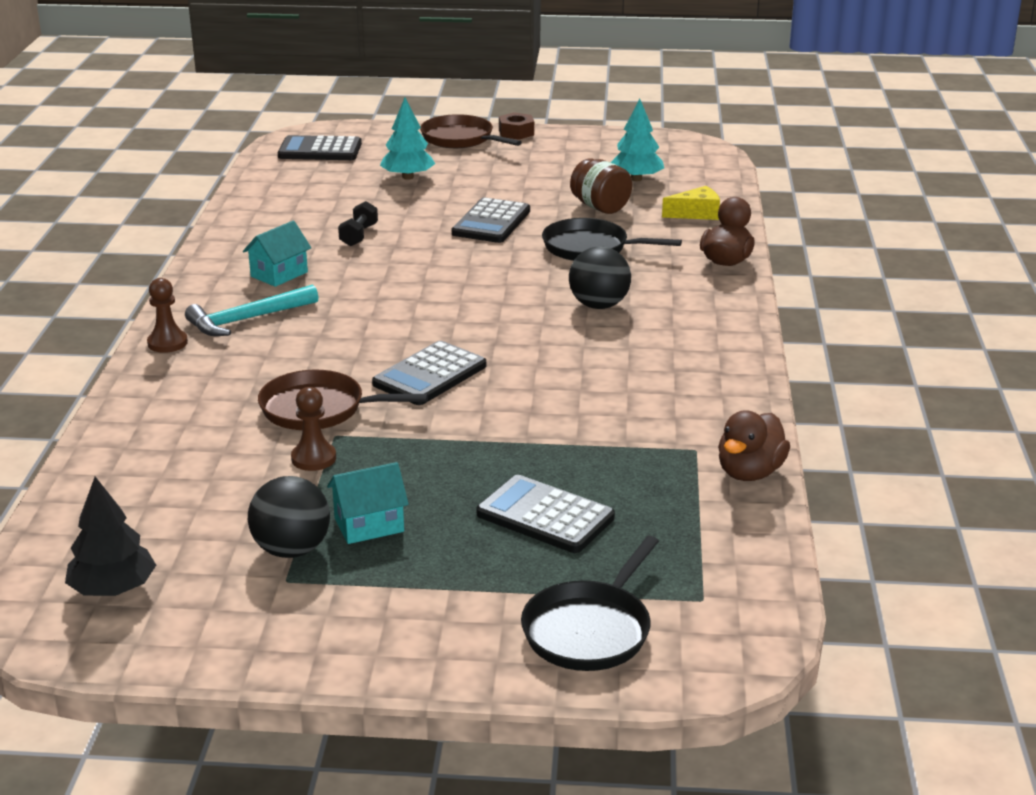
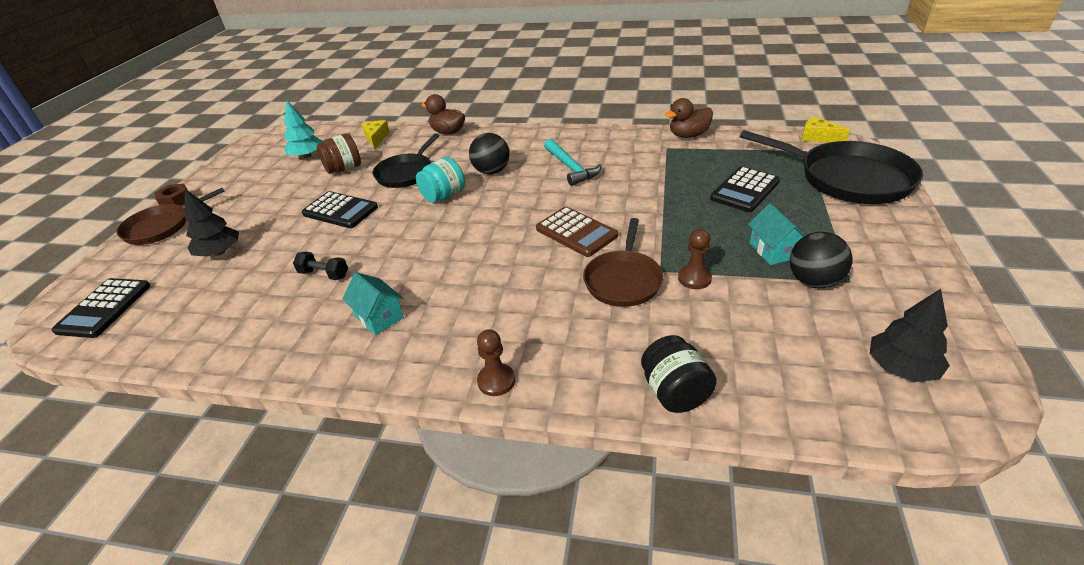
camera: 80 degrees left, 10 degrees up
turquoise hammer [185,284,319,336] -> turquoise hammer moved to [544,139,602,186]
black calculator [372,341,486,405] -> brown calculator [536,207,618,257]
turquoise tree [380,97,435,180] -> black tree [185,189,239,257]
black pan [521,536,659,671] -> black pan [740,130,923,204], size x1.61
brown duck [718,410,790,481] -> brown duck turned 120 degrees clockwise [665,98,713,138]
none -> turquoise jar [416,157,465,203]
none -> black jar [641,335,717,413]
none -> yellow cheese [802,116,850,143]

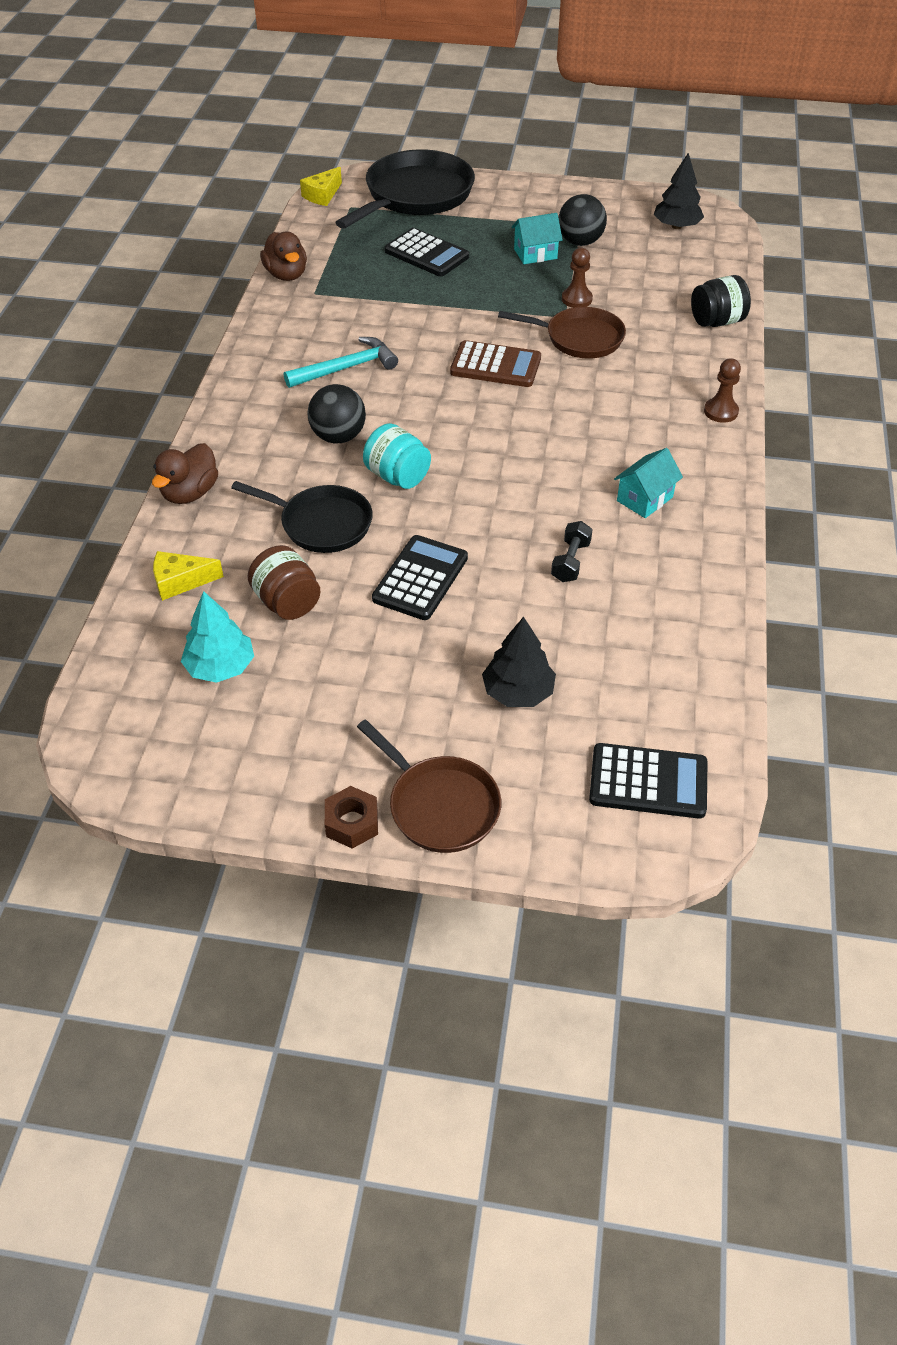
camera: 95 degrees left, 10 degrees up
brown calculator [536,207,618,257] -> brown calculator turned 60 degrees clockwise [450,340,541,387]

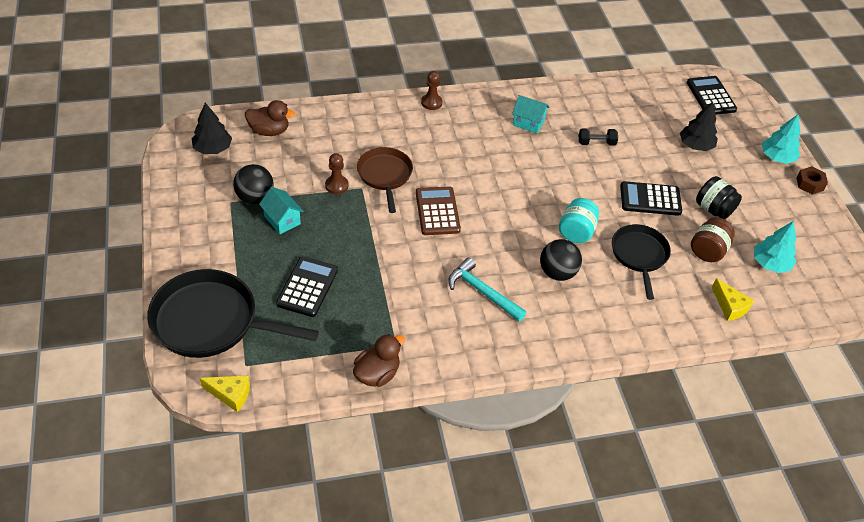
camera: 115 degrees left, 0 degrees up
brown duck [152,443,218,504] -> brown duck moved to [245,100,295,136]
brown pan [357,719,501,853] -> turquoise tree [762,114,800,164]
black jar [691,275,751,327] -> black jar moved to [696,176,742,219]

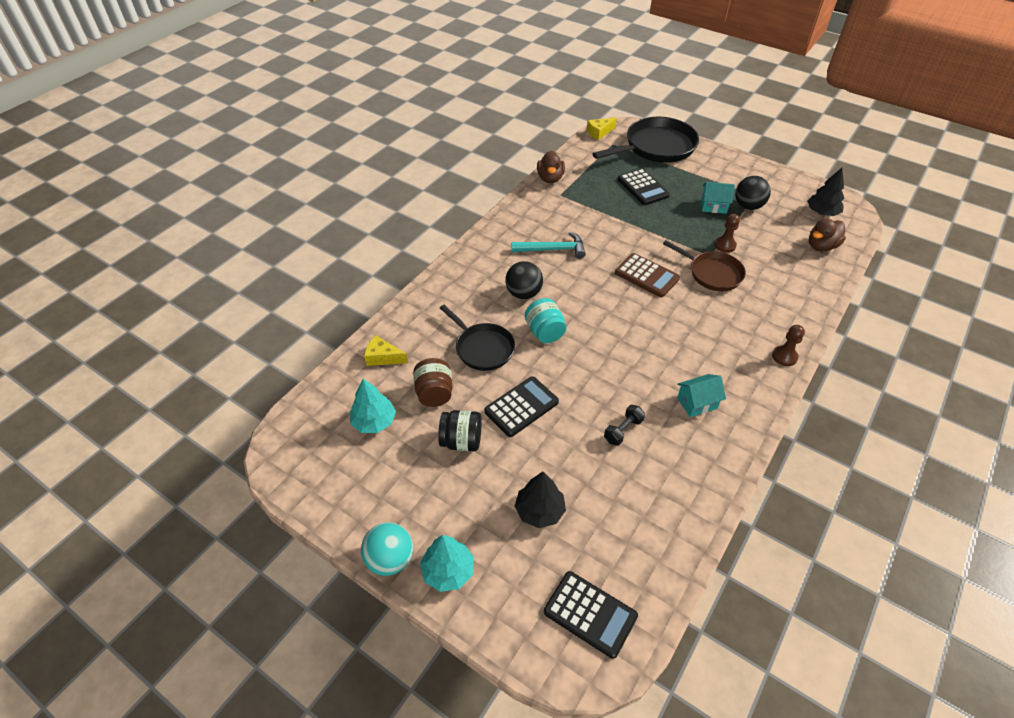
camera: 140 degrees right, 0 degrees up
brown nut [796,166,828,195] -> turquoise ball [361,523,413,576]

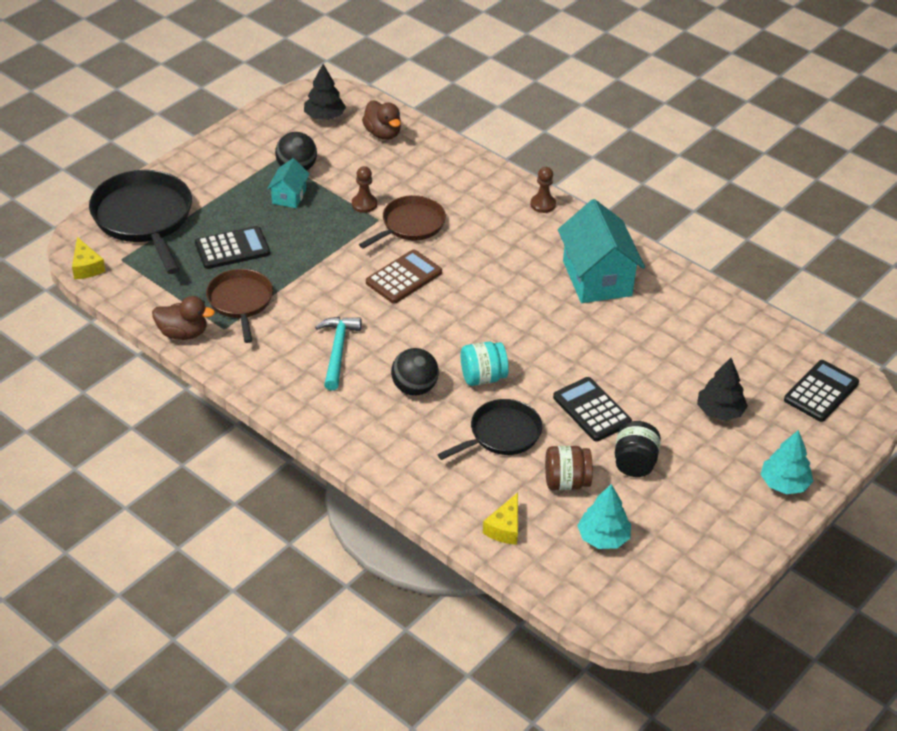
camera: 85 degrees left, 5 degrees down
turquoise ball [361,523,413,576] -> none
black dumbbell [604,405,645,446] -> none
turquoise house [677,374,726,417] -> turquoise house [558,199,645,303], size x1.98
none -> brown pan [206,269,273,343]

